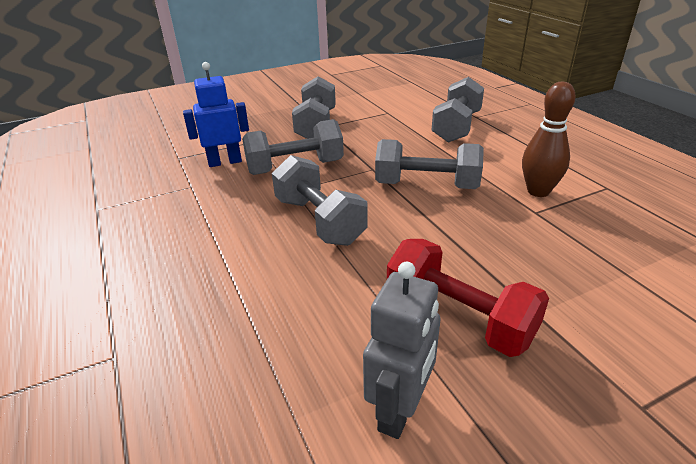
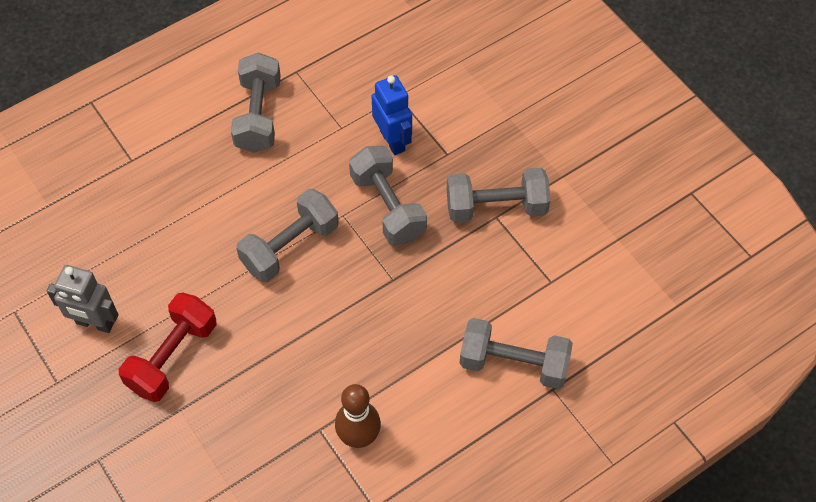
camera: 80 degrees right, 25 degrees up
grey dumbbell [375,139,484,189] -> grey dumbbell moved to [231,53,281,153]

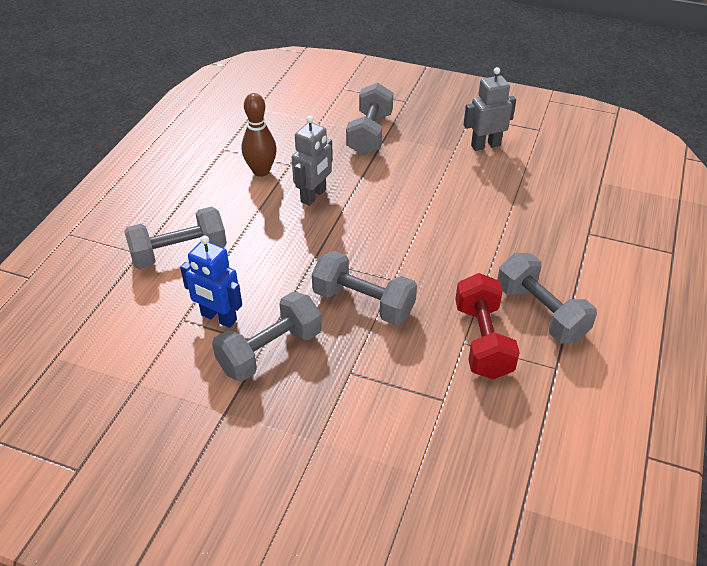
camera: 145 degrees right, 15 degrees down
red dumbbell [119,293,217,402] -> red dumbbell moved to [455,273,520,379]
grey dumbbell [236,189,339,282] -> grey dumbbell moved to [346,83,393,155]
blue robot [372,75,412,155] -> blue robot moved to [180,235,242,328]
none -> grey robot [292,116,333,206]

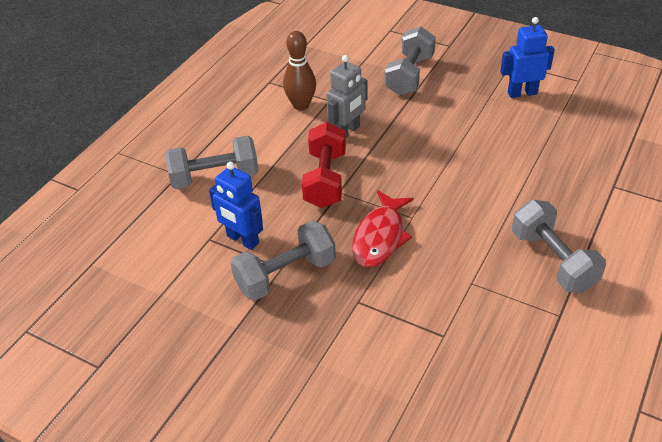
camera: 10 degrees right, 0 degrees up
grey dumbbell [312,251,417,325] -> red fish [352,190,414,267]
red dumbbell [455,273,520,379] -> red dumbbell moved to [302,122,346,208]
grey robot [464,67,516,151] -> blue robot [500,17,555,98]

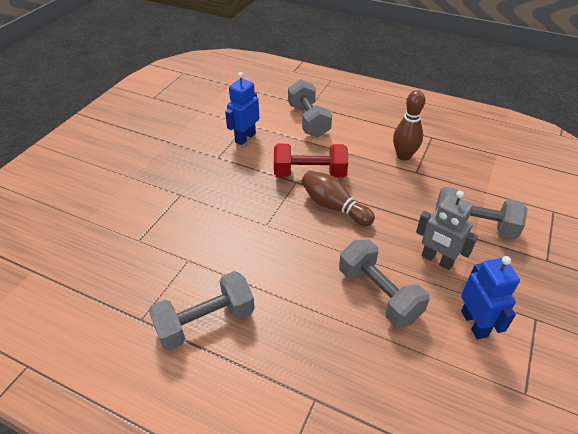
camera: 85 degrees right, 0 degrees up
grey dumbbell [231,221,336,301] -> grey dumbbell moved to [339,239,430,328]
grey robot [327,55,367,137] -> grey robot moved to [416,191,478,270]
red fish [352,190,414,267] -> none
none -> brown bowling pin [301,171,375,226]

